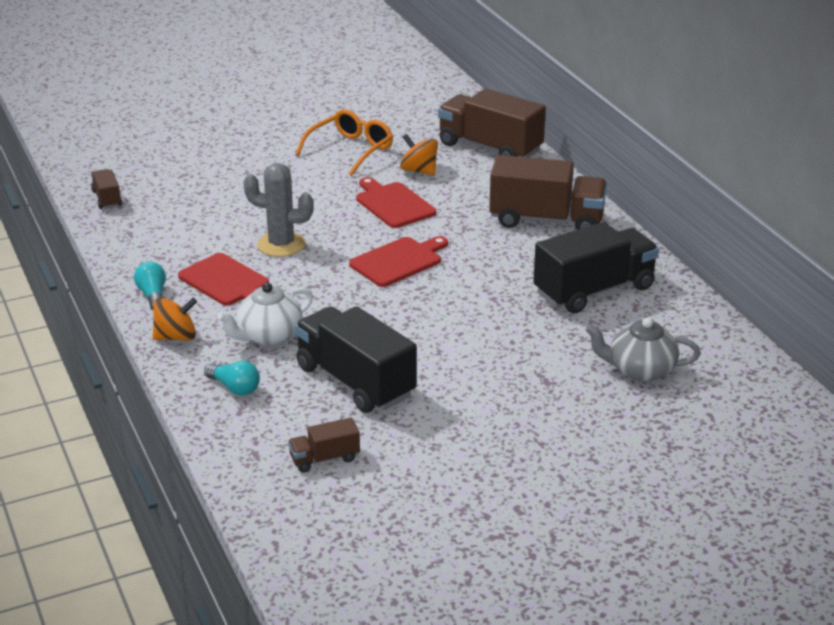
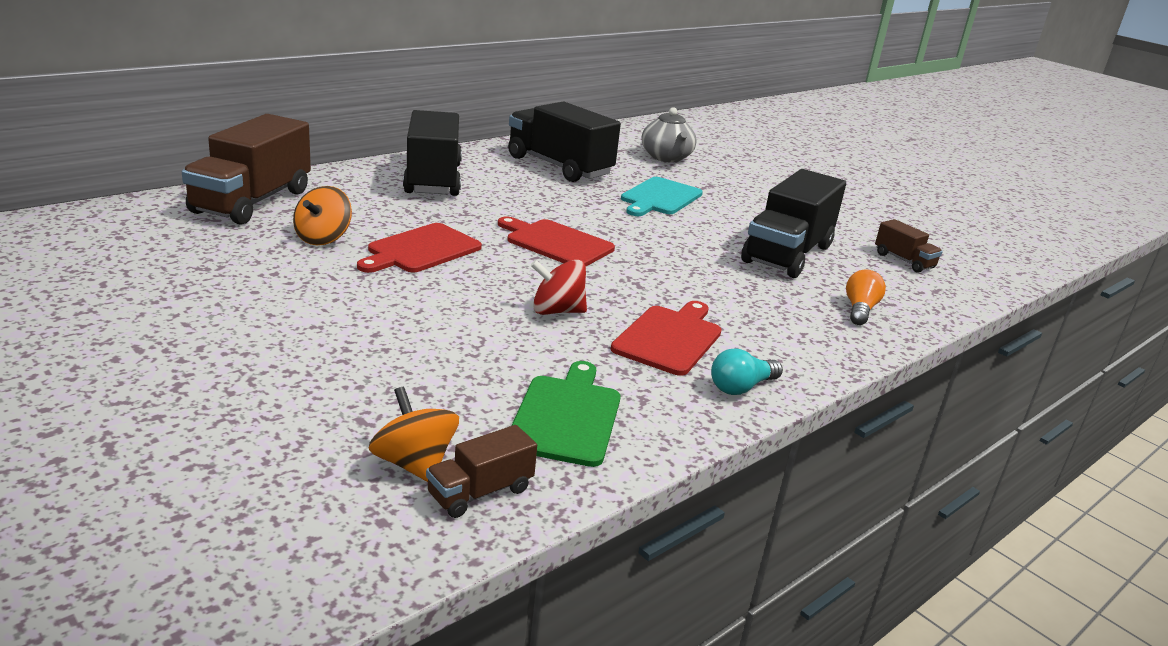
camera: 110 degrees left, 5 degrees down
orange spinning top [153,298,197,341] -> orange spinning top moved to [369,387,459,482]
turquoise light bulb [204,361,260,396] -> orange light bulb [846,269,886,325]
white teapot [217,283,313,345] -> none
grey cactus [243,163,314,257] -> red spinning top [531,260,587,315]
orange glasses [295,109,393,176] -> none
brown truck [489,155,607,230] -> black truck [403,110,462,196]
none -> green cutting board [511,361,621,467]
none -> turquoise cutting board [621,177,703,216]

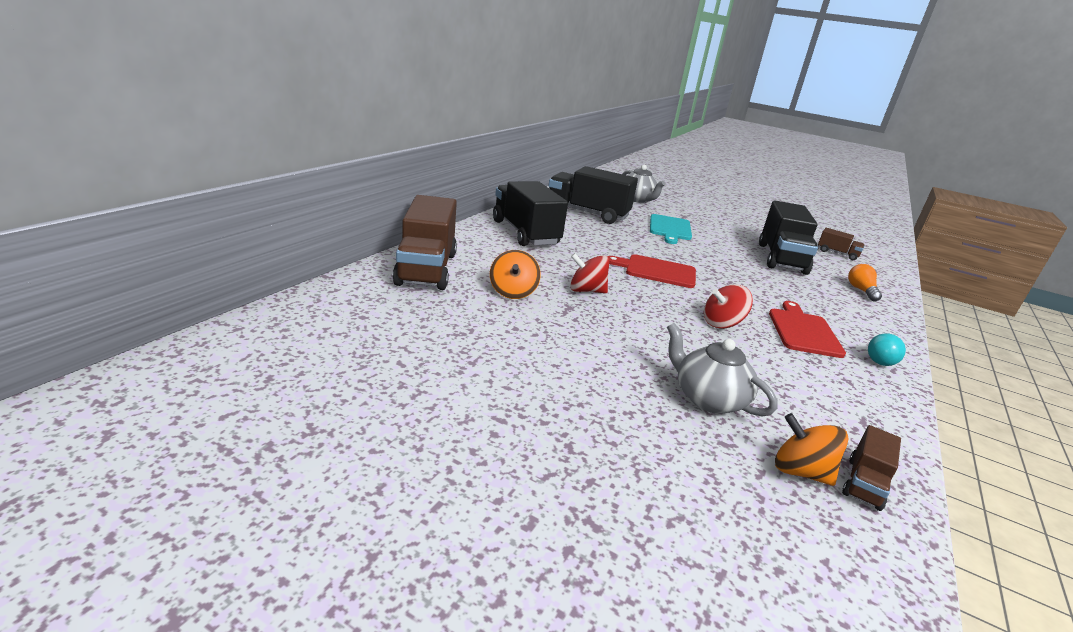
camera: 20 degrees left, 0 degrees up
red cutting board [357,223,482,273] -> red spinning top [570,253,609,293]
green cutting board [511,361,621,467] -> none
none -> grey teapot [667,323,778,416]

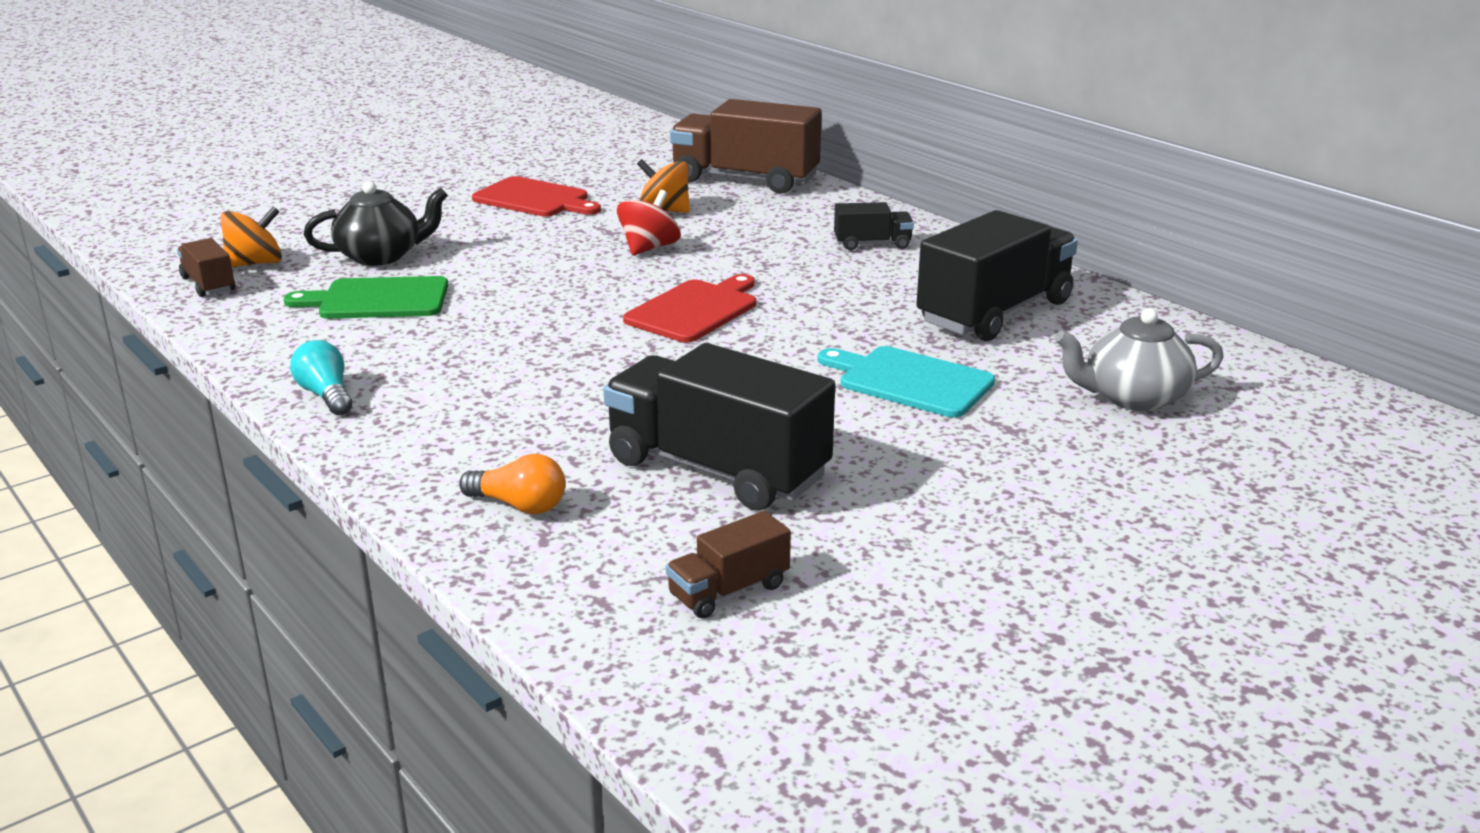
camera: 115 degrees right, 0 degrees up
black truck [493,181,568,246] -> black truck [834,202,914,250], size x0.48
grey teapot [667,323,778,416] -> black teapot [304,181,448,266]
red spinning top [704,284,753,329] -> none
red cutting board [769,301,846,358] -> red cutting board moved to [472,176,601,217]
none -> green cutting board [284,276,448,319]

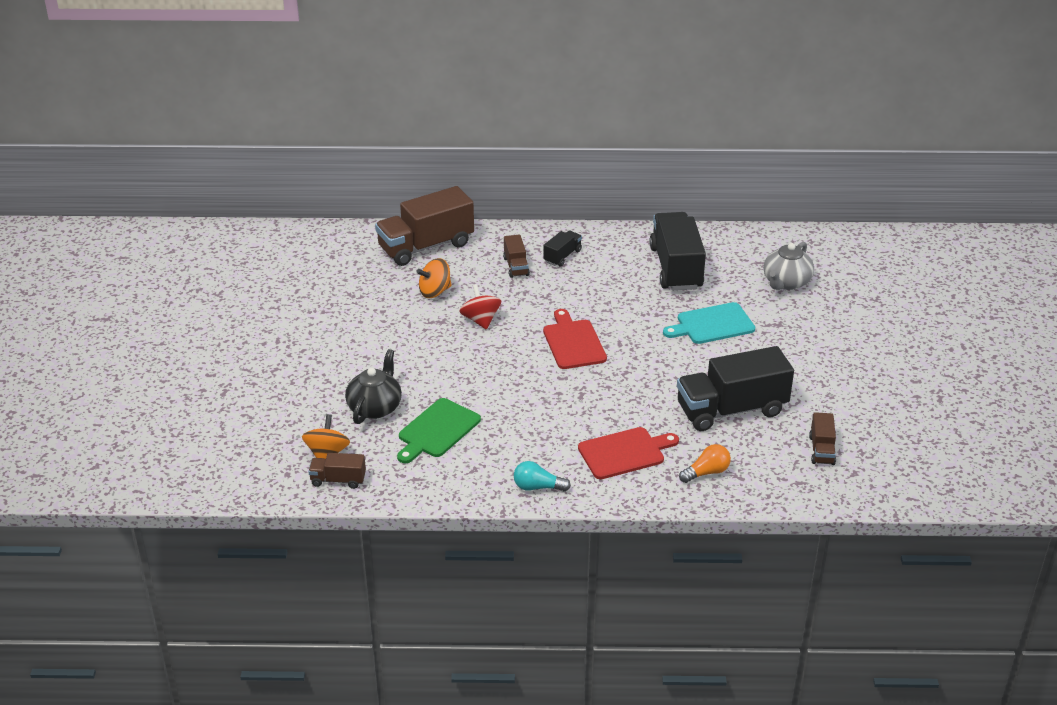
camera: 50 degrees left, 10 degrees up
red cutting board [472,176,601,217] -> red cutting board moved to [578,427,679,479]
none -> brown truck [503,234,530,278]

